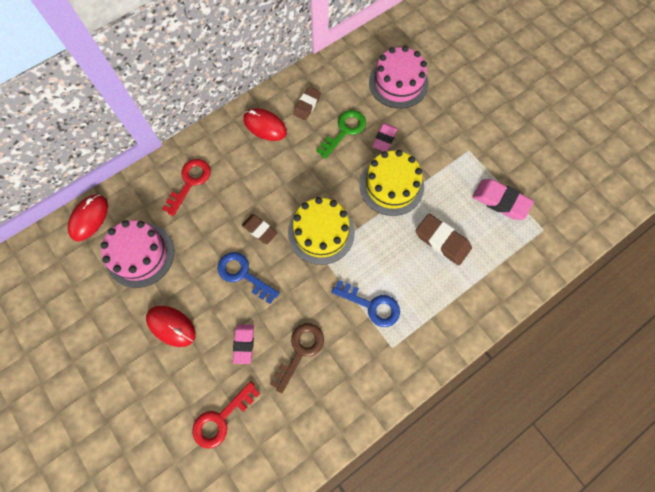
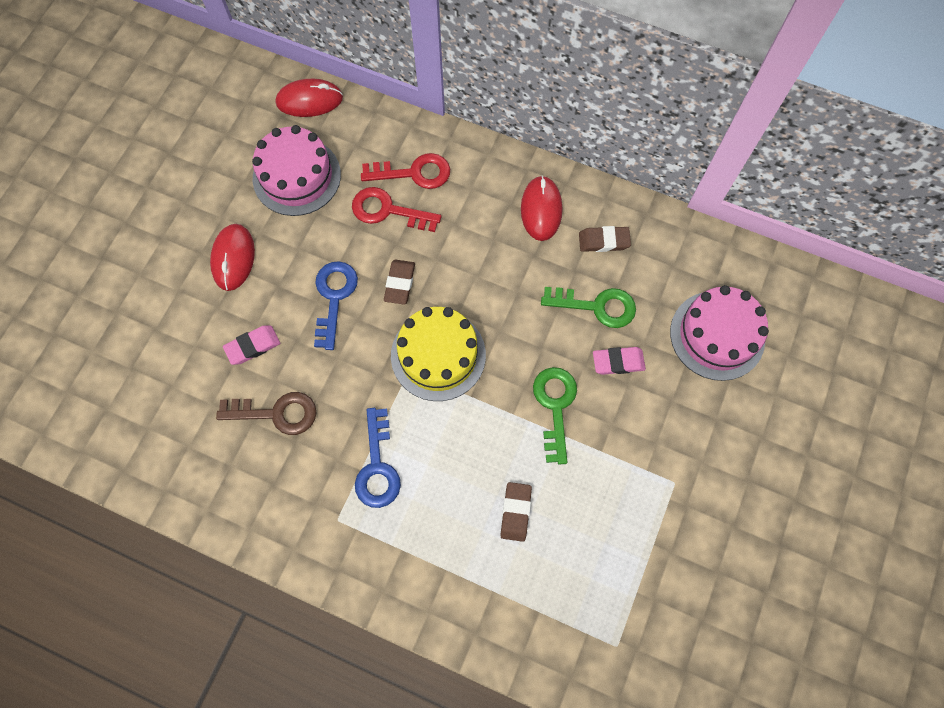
camera: 60 degrees right, 0 degrees up
red key [192,381,260,449] -> red key moved to [352,187,441,232]
yellow cake [360,150,424,216] -> green key [533,367,577,465]
brown eraser [416,214,472,266] -> brown eraser [500,482,532,542], size x0.66
pink eraser [473,179,534,220] -> none

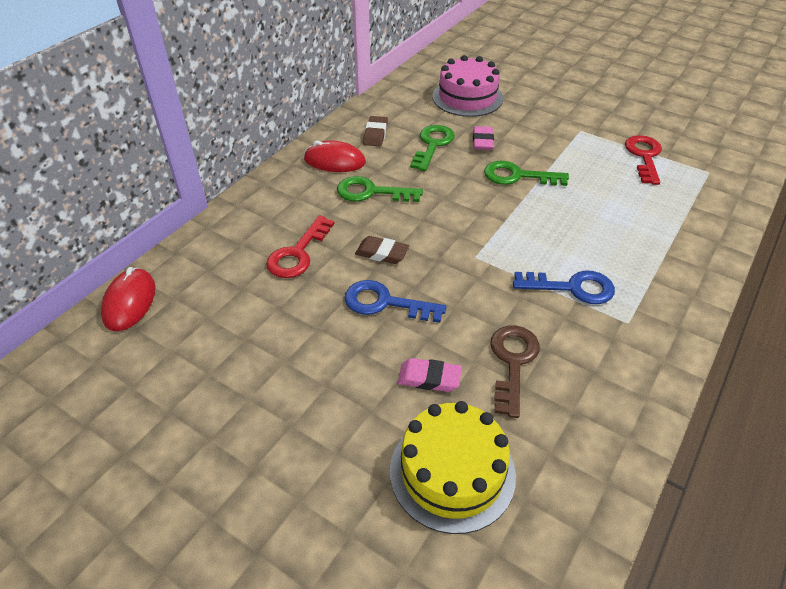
camera: 80 degrees left, 25 degrees down
red mouse [210,224,255,291] -> none
pink eraser [223,325,280,365] -> pink eraser turned 60 degrees counterclockwise [398,358,462,392]
pink cake [252,125,341,216] -> none
red key [361,153,450,189] -> red key moved to [625,135,662,185]
yellow cake [391,307,486,401] -> yellow cake moved to [390,401,516,534]
brown eraser [500,482,532,542] -> none
none -> green key [337,176,423,202]

